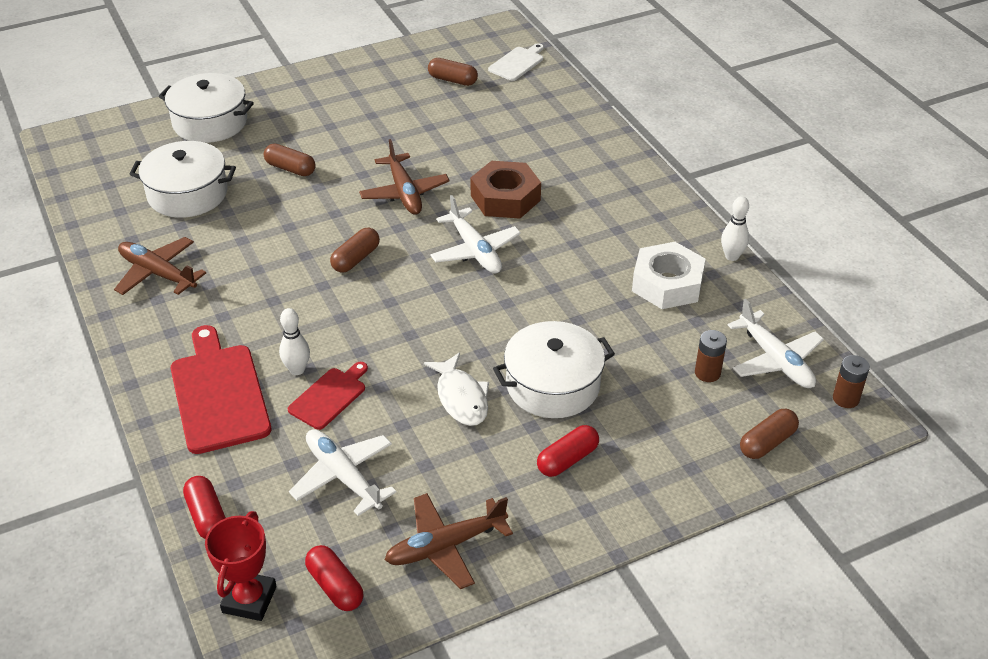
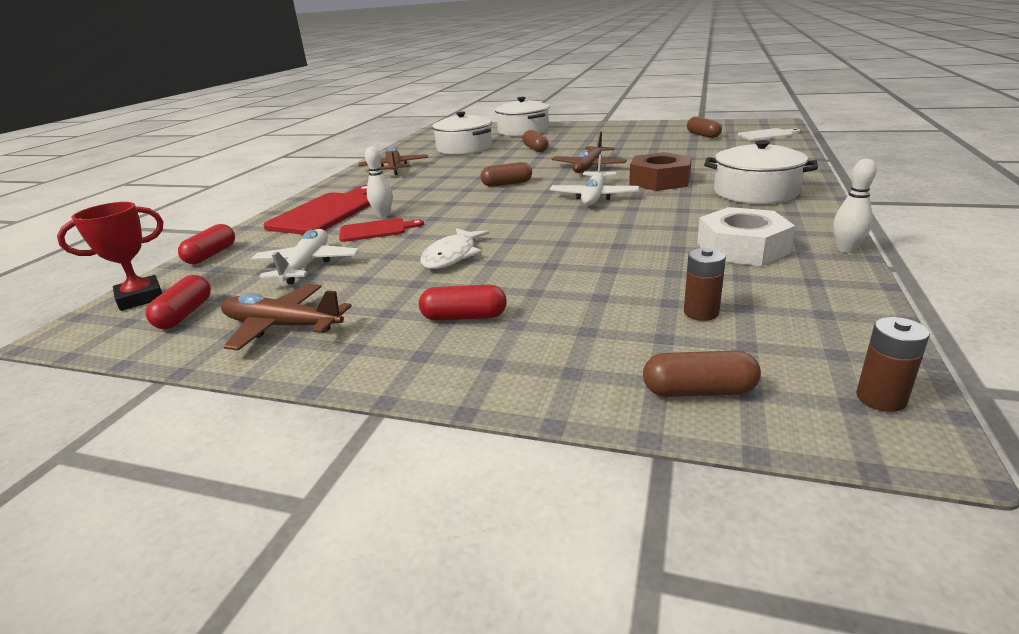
camera: 45 degrees right, 15 degrees down
white pot [493,321,615,418] -> white pot moved to [704,140,818,204]
white plane [728,299,824,388] -> none

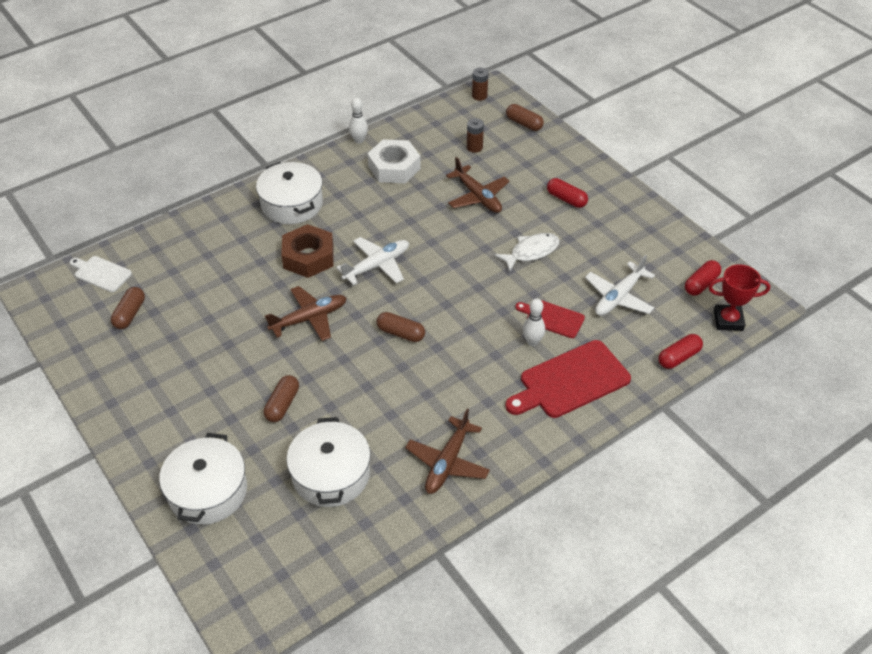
camera: 145 degrees left, 20 degrees up
brown plane [221,284,351,351] -> brown plane moved to [446,157,510,213]

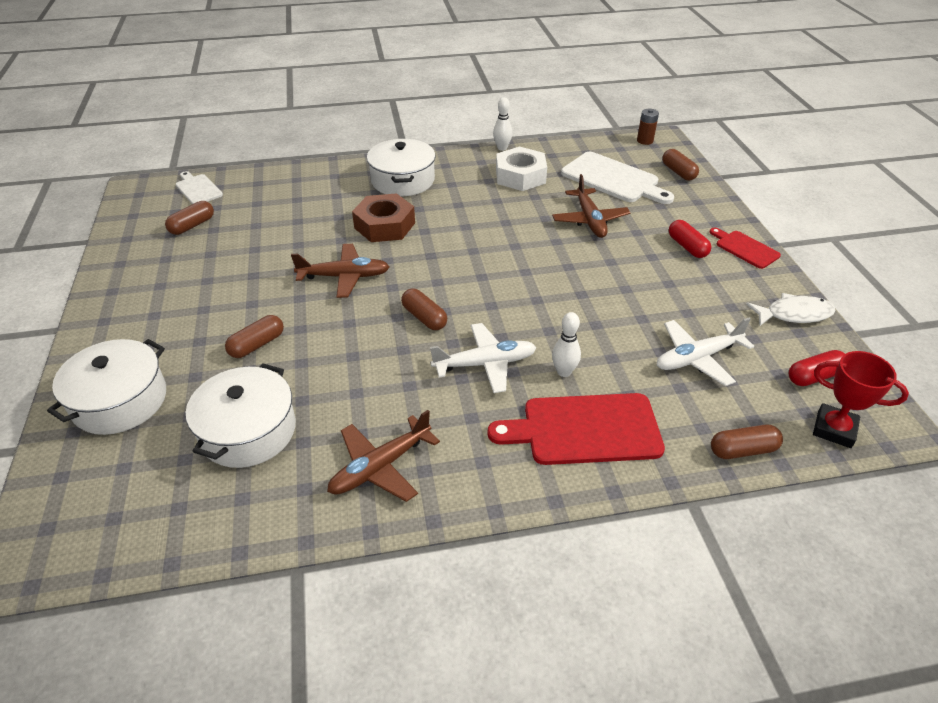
camera: 25 degrees right, 5 degrees down
white plane [336,237,409,285] -> white plane moved to [430,323,537,393]
brown battery [467,118,484,153] -> white cutting board [561,152,674,204]
white fish [494,233,559,272] -> white fish moved to [746,293,836,326]
red cutting board [515,300,585,338] -> red cutting board moved to [709,228,781,269]
red capsule [658,334,703,369] -> brown capsule [711,425,783,459]

